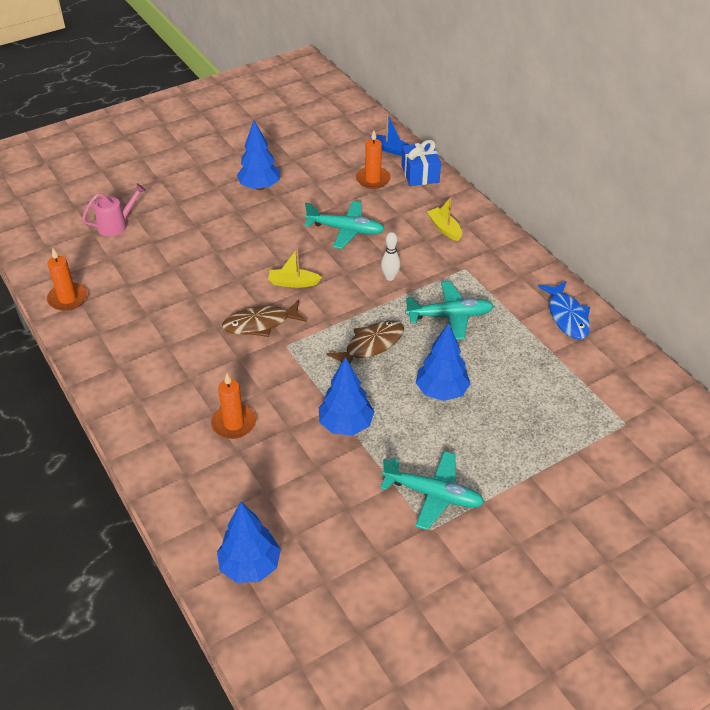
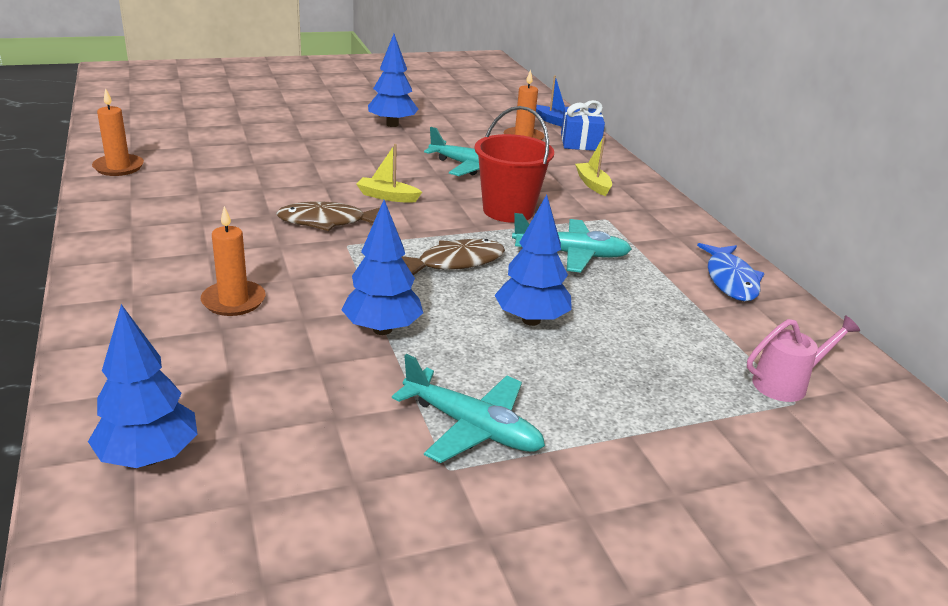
camera: 10 degrees right, 15 degrees down
pink watering can [82,183,146,237] -> pink watering can moved to [747,315,860,402]
white bowling pin [381,232,401,281] -> red bucket [474,106,554,223]

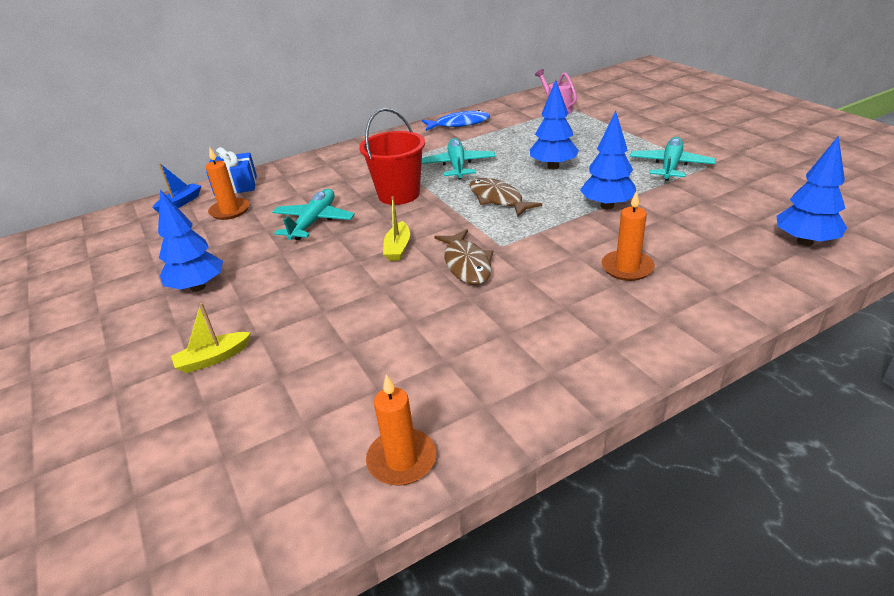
camera: 95 degrees left, 5 degrees up
yellow boat [575,136,612,196] -> yellow boat moved to [171,303,251,373]

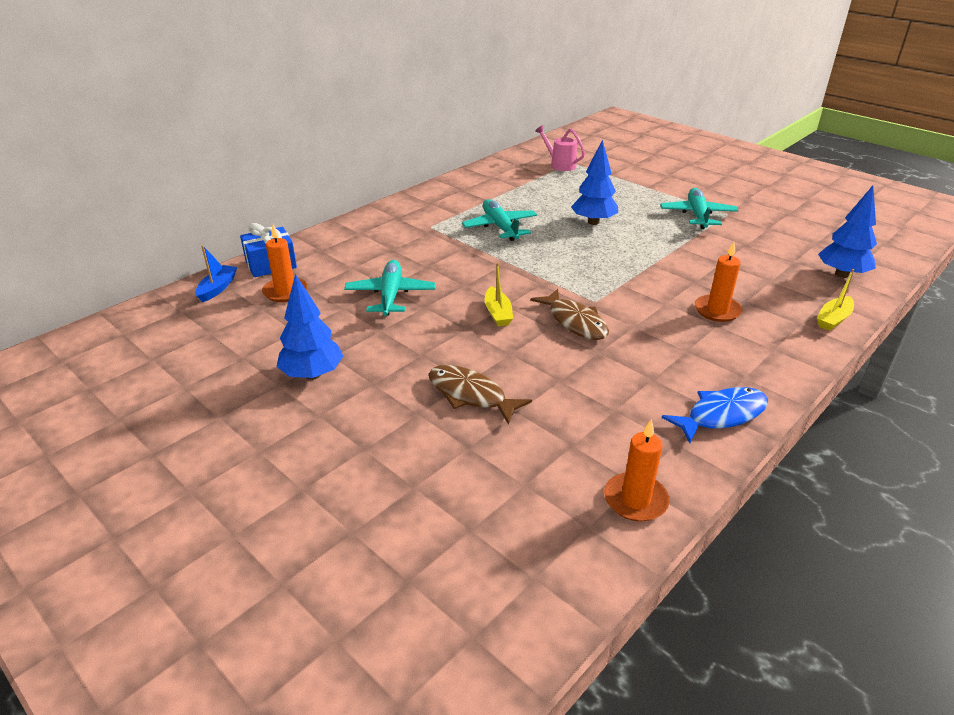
camera: 20 degrees left, 0 degrees up
yellow boat [171,303,251,373] -> yellow boat moved to [817,269,855,331]
red bucket [359,108,425,205] -> none
blue fish [422,110,490,131] -> blue fish moved to [662,387,768,443]
brown fish [469,178,542,217] -> brown fish moved to [429,365,532,425]
blue tree [580,111,636,209] -> none

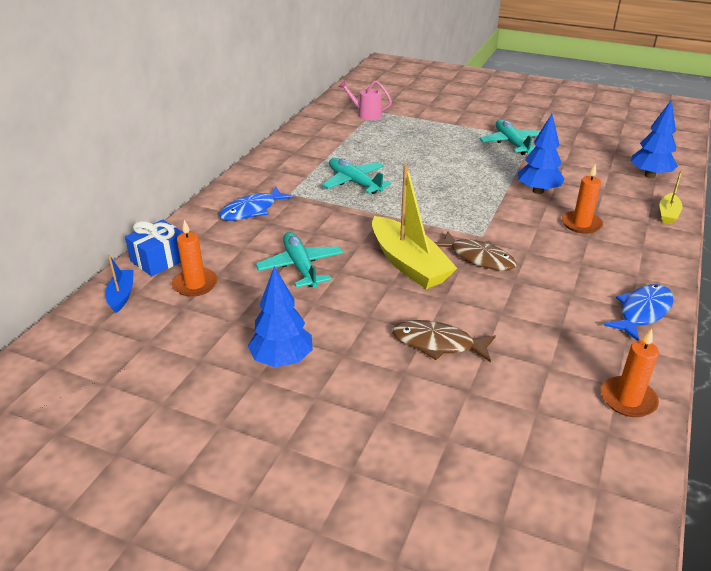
camera: 20 degrees left, 0 degrees up
yellow boat [485,262,513,327] -> yellow boat [372,165,457,289], size x2.05
blue tree [571,140,618,225] -> blue tree moved to [518,114,565,194]
none -> blue fish [219,186,294,221]

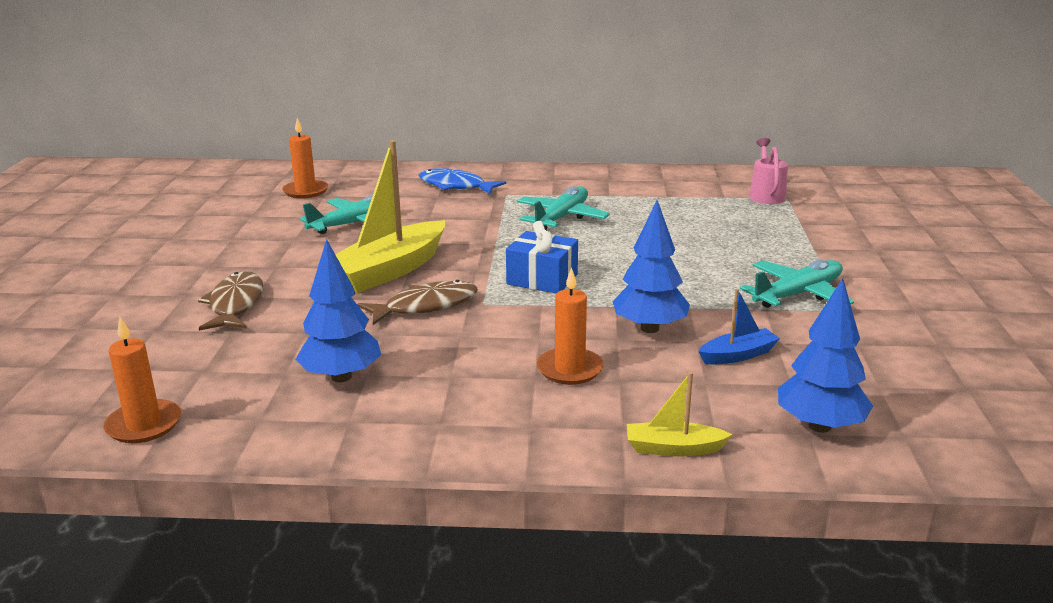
camera: 70 degrees right, 10 degrees down
blue boat [105,255,134,313] -> blue boat moved to [698,289,780,365]
blue gift [125,220,184,276] -> blue gift moved to [506,221,578,294]
blue tree [248,266,313,367] -> blue tree moved to [295,239,381,382]
brown fish [435,231,517,271] -> brown fish turned 135 degrees counterclockwise [358,280,478,325]
blue fish [604,284,674,341] -> none

